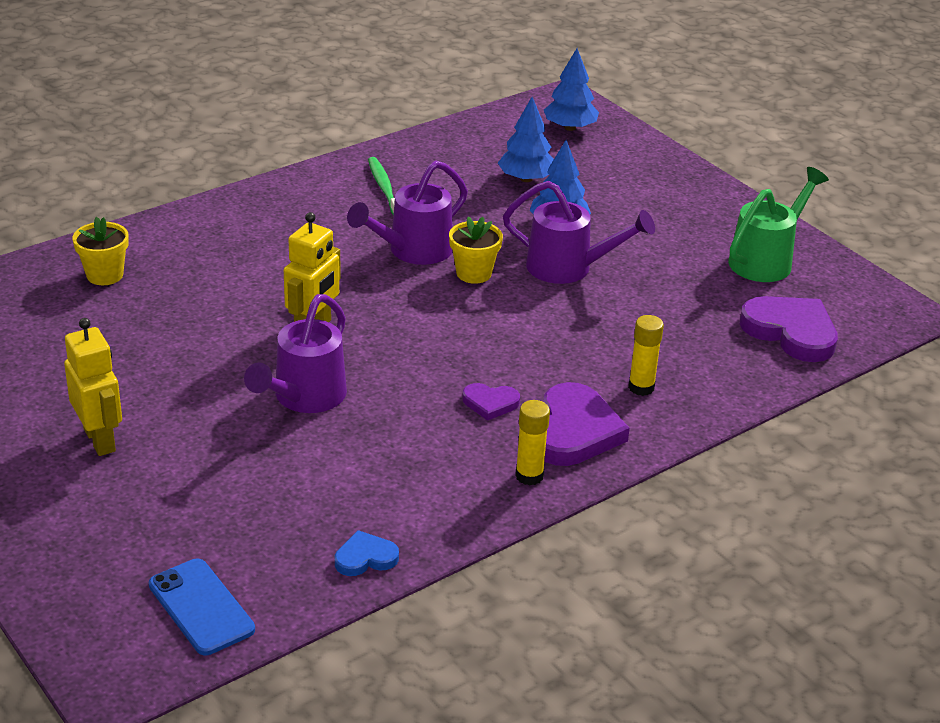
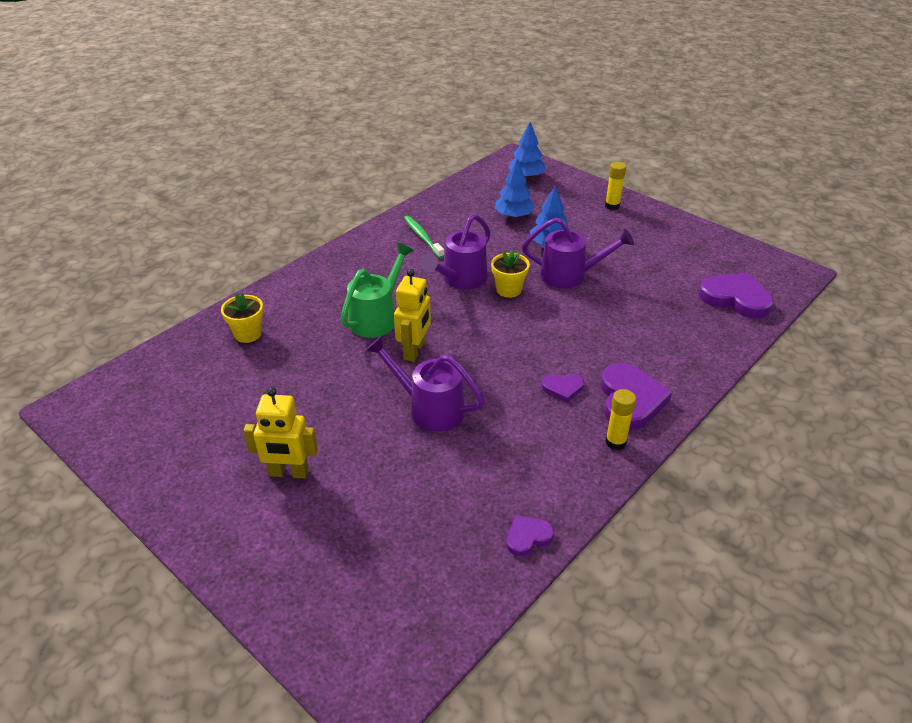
camera: 10 degrees left, 5 degrees up
yellow robot [64,318,122,456] -> yellow robot turned 135 degrees clockwise [243,387,318,478]
blue phone [149,559,255,655] -> none
purple watering can [244,294,347,413] -> purple watering can turned 105 degrees clockwise [365,336,485,432]
blue heart [335,530,399,576] -> purple heart [506,515,554,556]
yellow glue stick [628,315,664,396] -> yellow glue stick moved to [605,162,626,210]
green watering can [728,167,829,282] -> green watering can moved to [340,243,414,338]

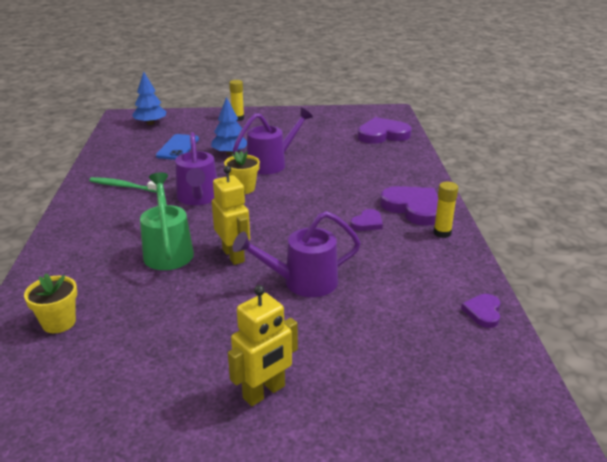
camera: 45 degrees left, 10 degrees down
blue tree [495,159,535,219] -> blue phone [156,134,199,160]

